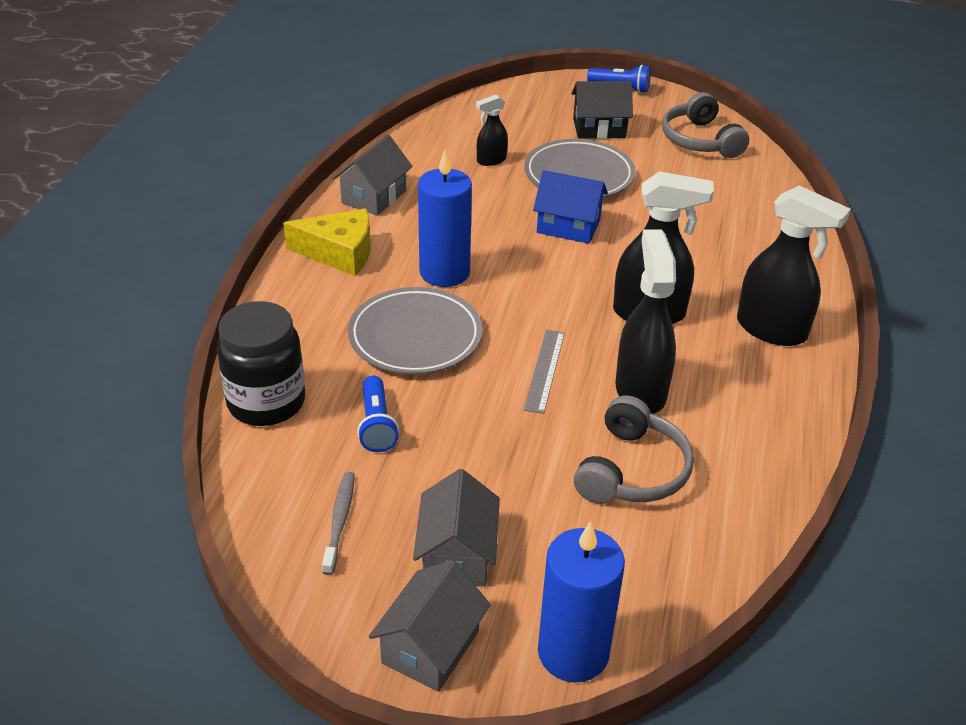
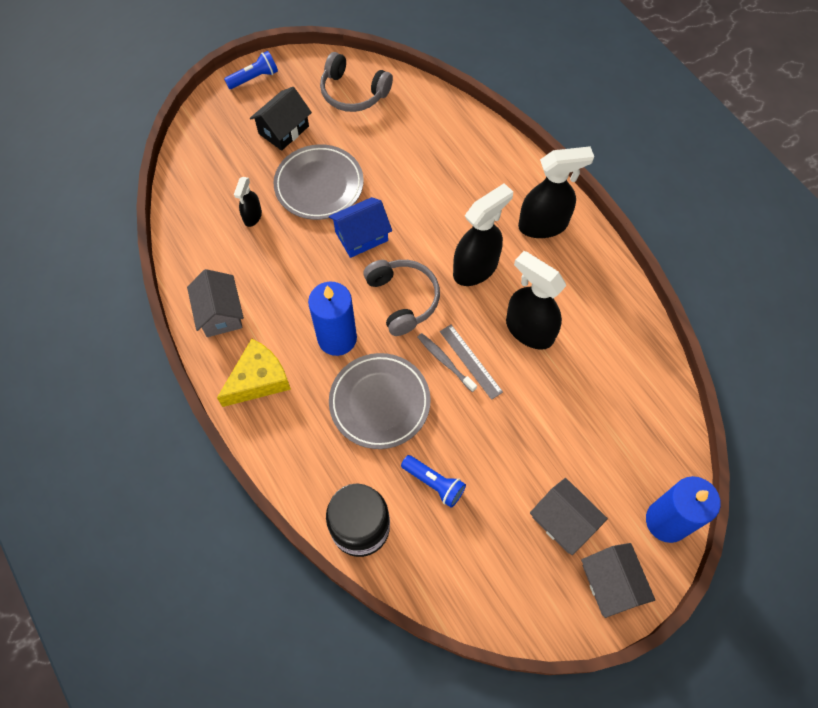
camera: 45 degrees left, 25 degrees up
grey toothbrush [322,472,355,575] -> grey toothbrush moved to [418,333,477,392]
grey headphones [574,395,694,504] -> grey headphones moved to [363,260,440,336]

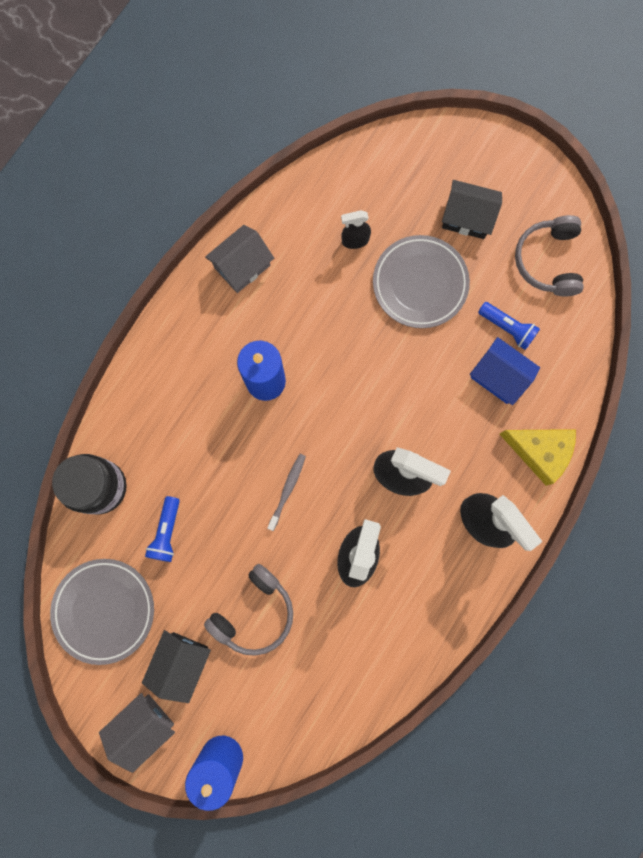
camera: 65 degrees right, 15 degrees up
yellow cheese [217,339,291,407] -> yellow cheese moved to [500,429,576,486]
blue flashlight [224,51,278,89] -> blue flashlight moved to [478,302,540,350]
blue house [329,197,392,258] -> blue house moved to [470,337,540,405]
grey plate [329,353,431,449] -> grey plate moved to [50,559,154,665]
grey headphones [363,260,440,336] -> grey headphones moved to [204,564,293,656]
grey ruler [440,325,503,400] -> none
grey house [530,478,608,555] -> black house [142,630,211,703]

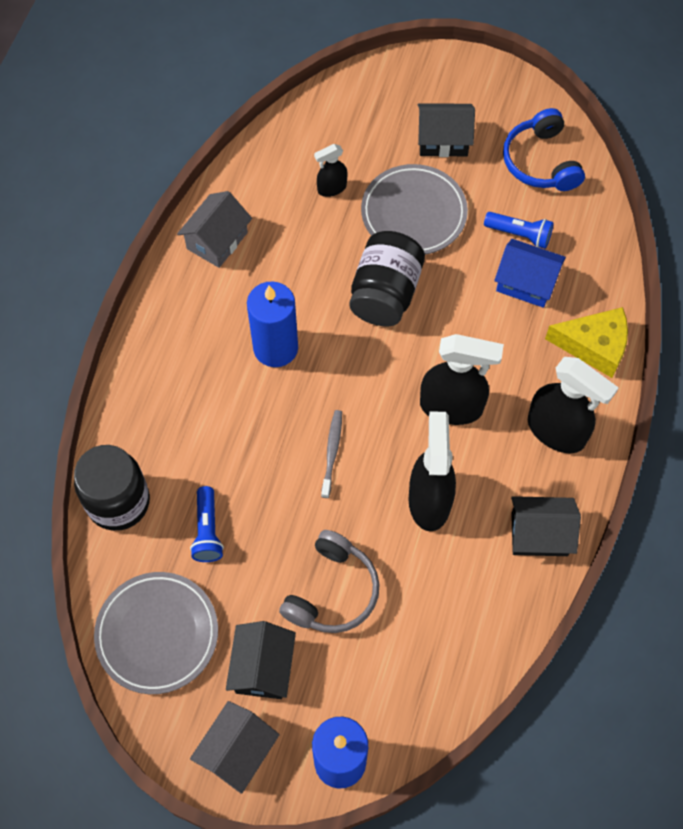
camera: 15 degrees left, 15 degrees down
grey headphones [515,215,584,297] -> blue headphones [503,108,585,191]
none -> black jar [350,231,425,326]
none -> black house [511,496,581,556]

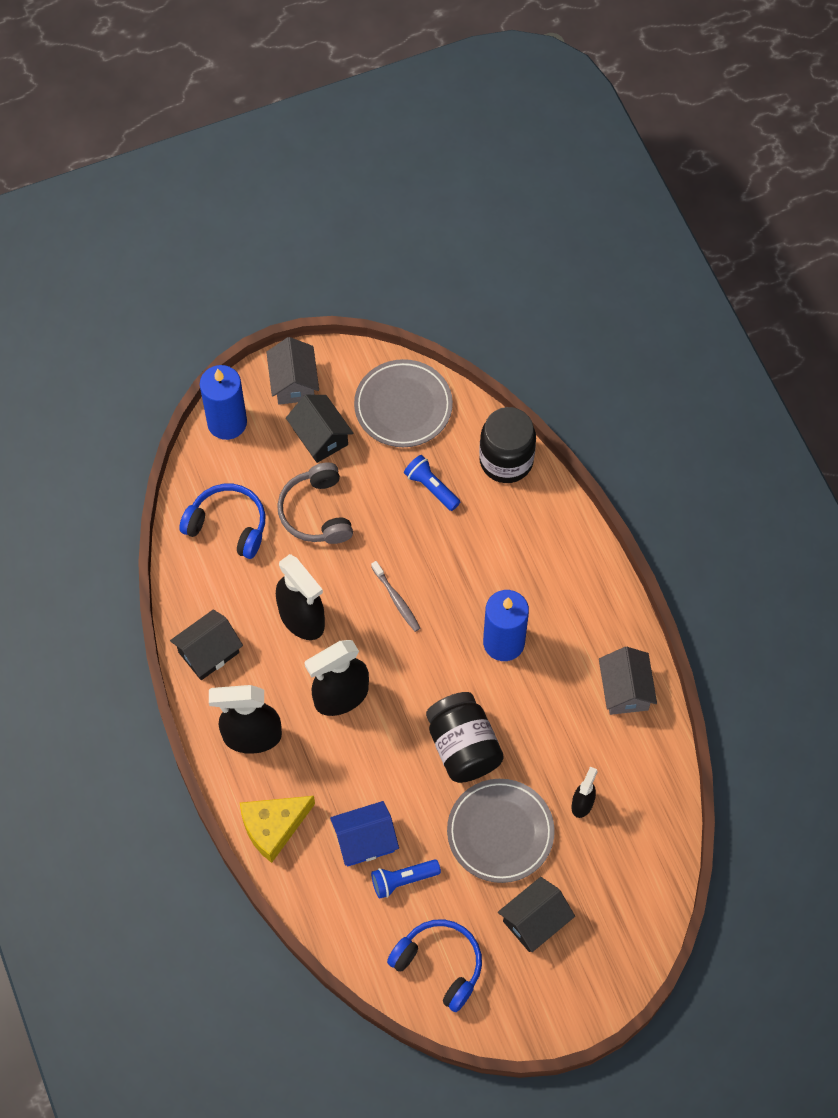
camera: 140 degrees right, 0 degrees up
none -> blue headphones [179,484,266,559]

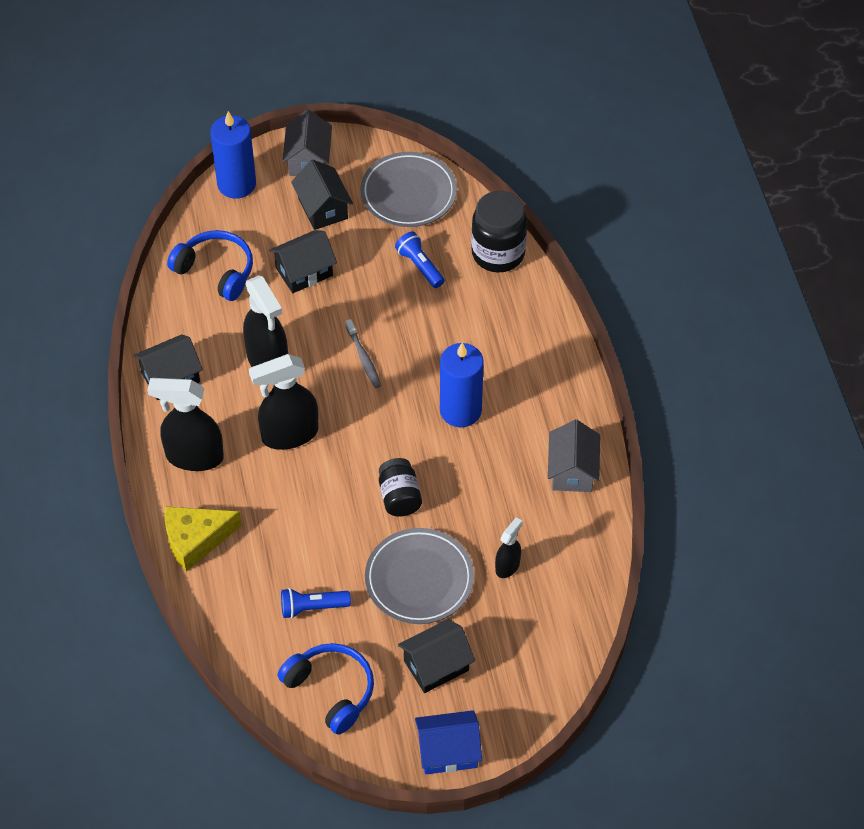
camera: 10 degrees right, 10 degrees down
grey headphones [277,462,353,544] -> black house [269,230,337,293]
blue house [330,801,399,866] -> blue house moved to [415,710,482,774]
black jar [426,692,504,783] -> black jar [379,458,422,517], size x0.64

